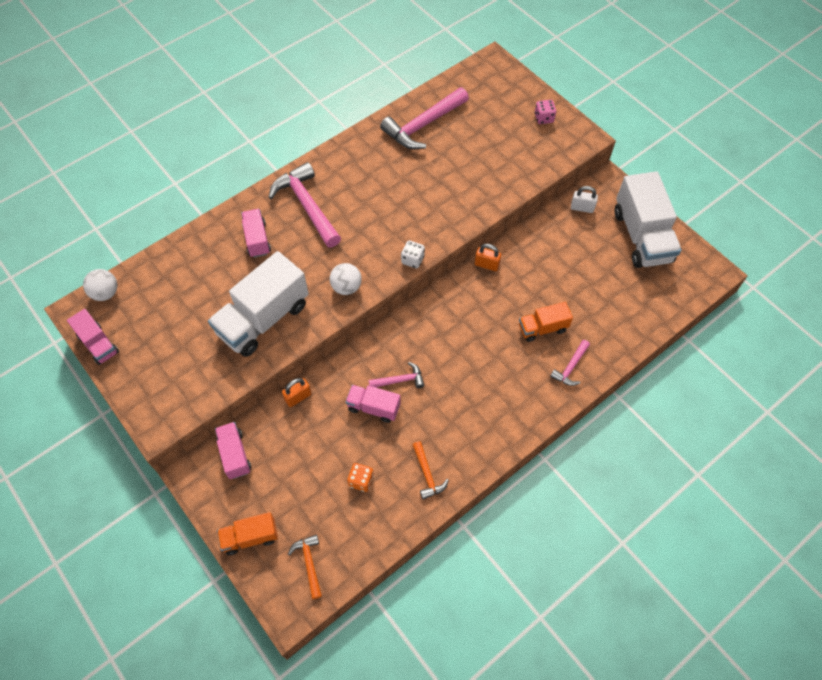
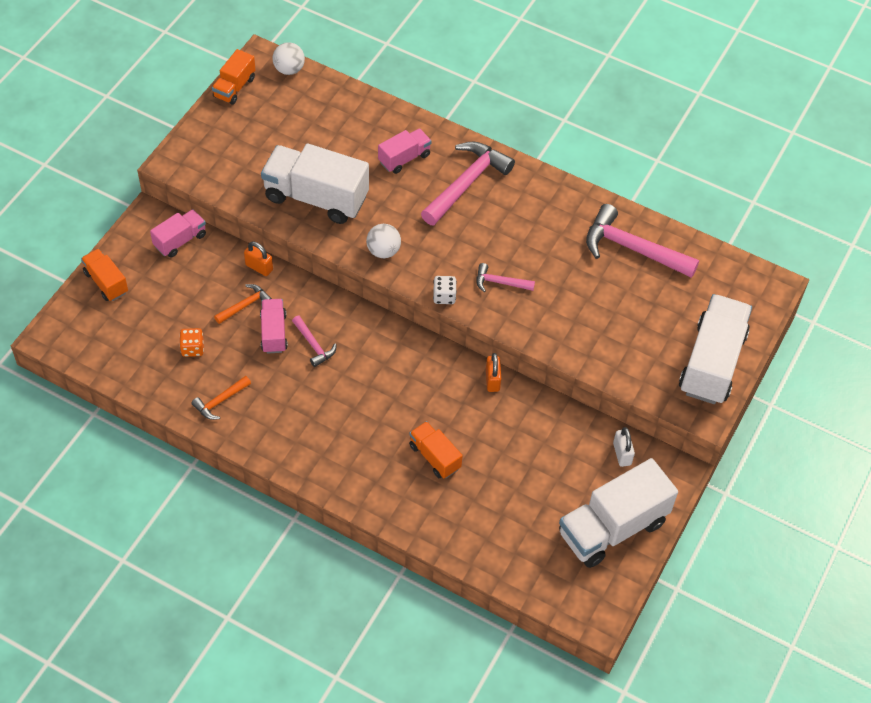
camera: 65 degrees right, 5 degrees down
pink truck [67,309,119,365] -> orange truck [212,49,255,105]
orange hammer [288,535,322,599] -> orange hammer moved to [214,284,272,324]
pink dice [535,100,556,124] -> white truck [679,294,752,404]
pink hammer [550,340,590,386] -> pink hammer moved to [476,263,535,292]

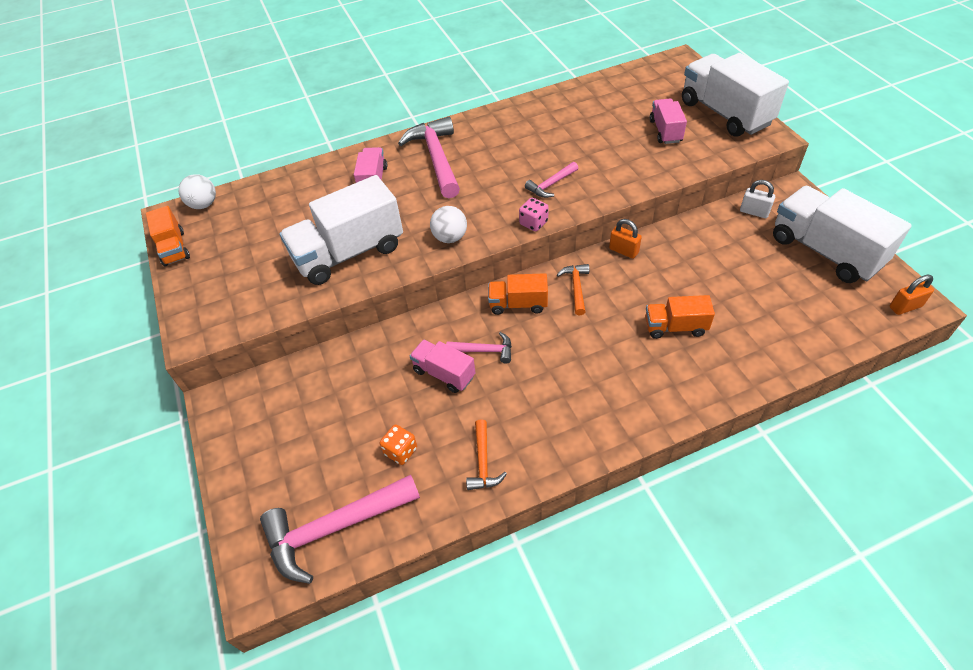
camera: 45 degrees left, 5 degrees down
orange truck [81,249,128,301] -> orange truck moved to [488,273,548,315]
pink truck [150,209,206,258] -> pink truck moved to [650,99,687,144]
orange hammer [214,284,272,324] -> orange hammer moved to [557,264,589,315]
orange padlock [244,242,273,276] -> orange padlock moved to [889,275,934,315]
white dice [433,276,457,304] -> pink dice [519,198,549,231]
white truck [559,458,678,568] -> white truck turned 135 degrees clockwise [773,186,912,283]
pink hammer [586,204,699,278] -> pink hammer moved to [260,475,420,584]

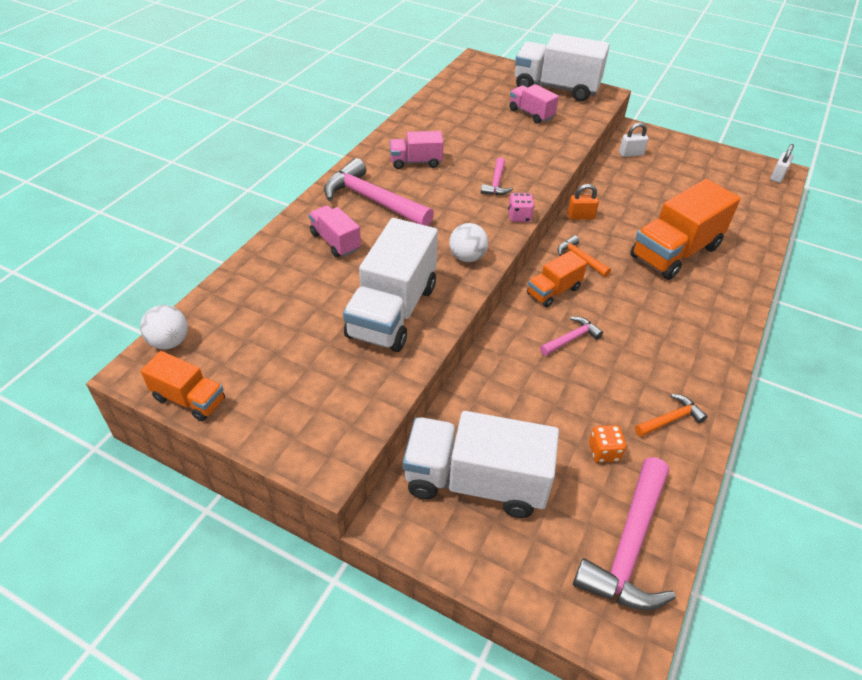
camera: 45 degrees left, 5 degrees down
pink truck [410,339,475,393] -> pink truck moved to [390,131,444,169]
orange hammer [466,420,507,490] -> orange hammer turned 75 degrees counterclockwise [635,394,708,437]
orange truck [645,295,715,339] -> orange truck [630,179,741,280], size x1.89
white truck [773,186,912,283] -> white truck moved to [403,411,559,518]
orange padlock [889,275,934,315] -> white padlock [770,144,794,183]

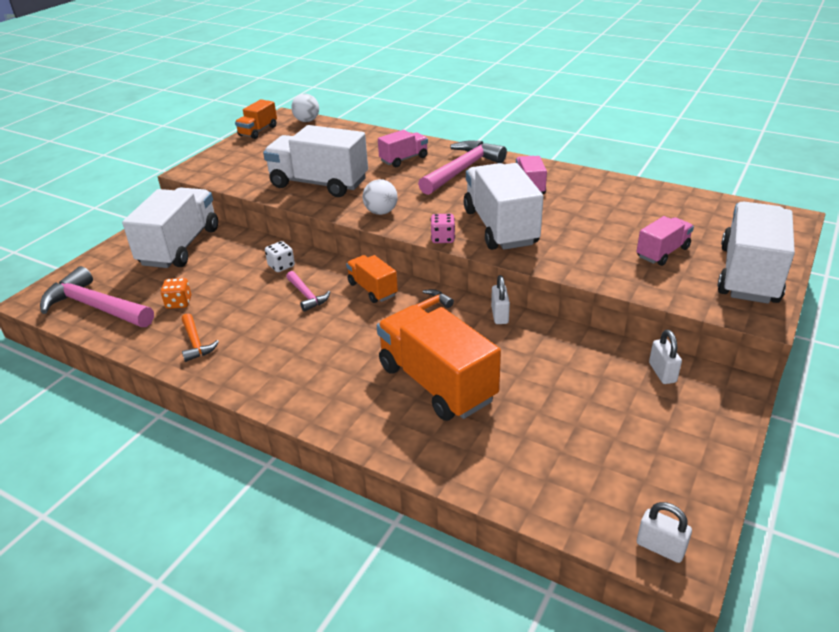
camera: 95 degrees right, 10 degrees down
pink hammer [481,157,513,195] -> white truck [463,163,543,250]
orange padlock [567,184,599,220] -> white padlock [491,275,510,324]
none -> white dice [265,241,295,272]

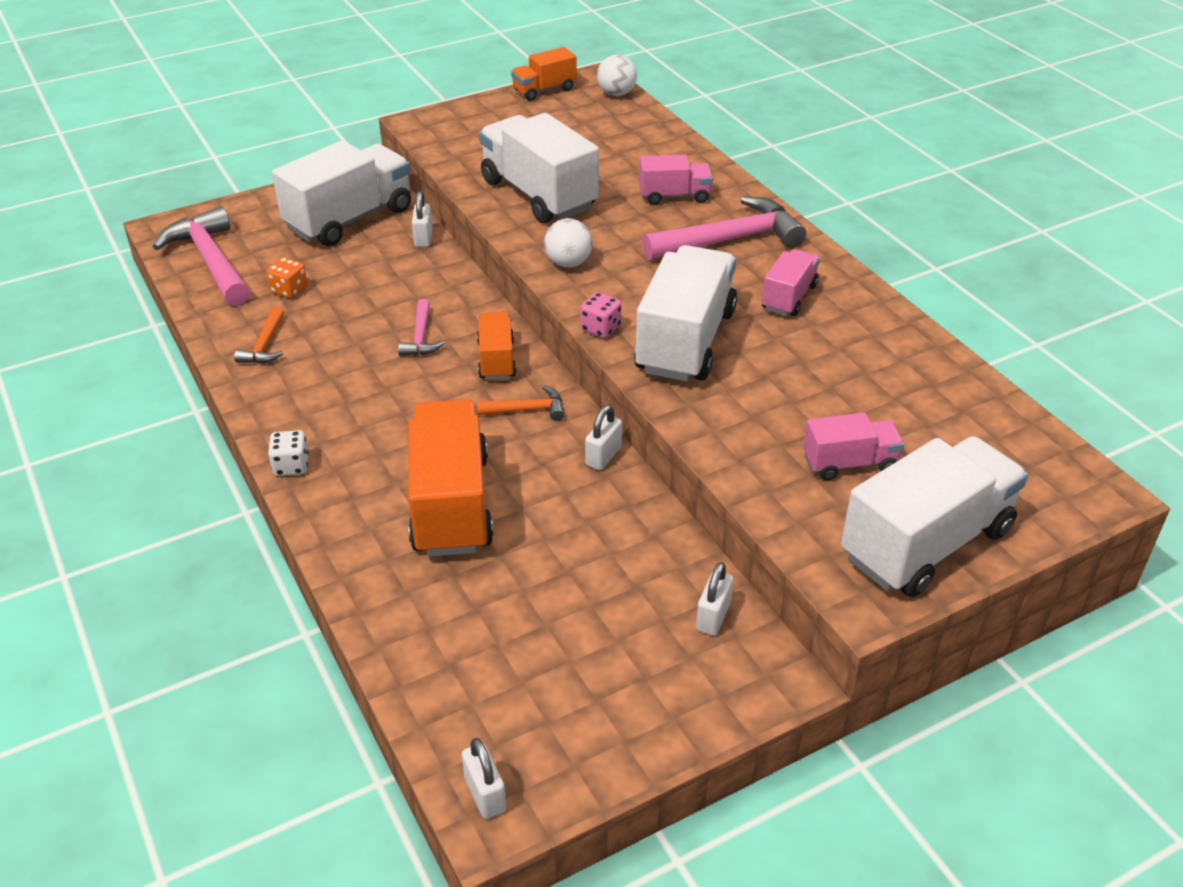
camera: 30 degrees right, 5 degrees up
white dice [265,241,295,272] -> white dice moved to [268,430,309,476]
none -> white padlock [412,191,433,247]

